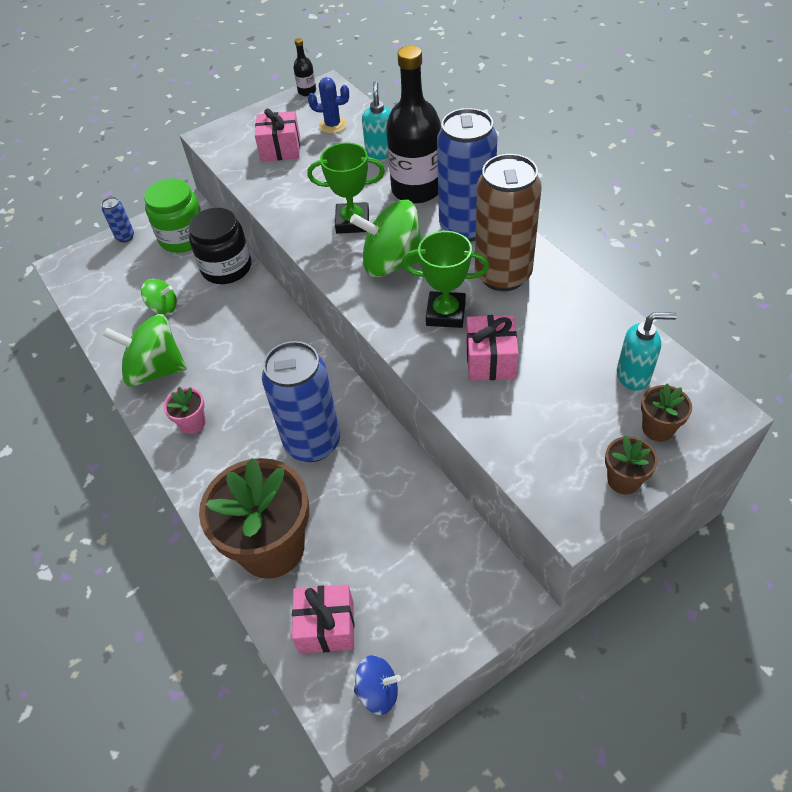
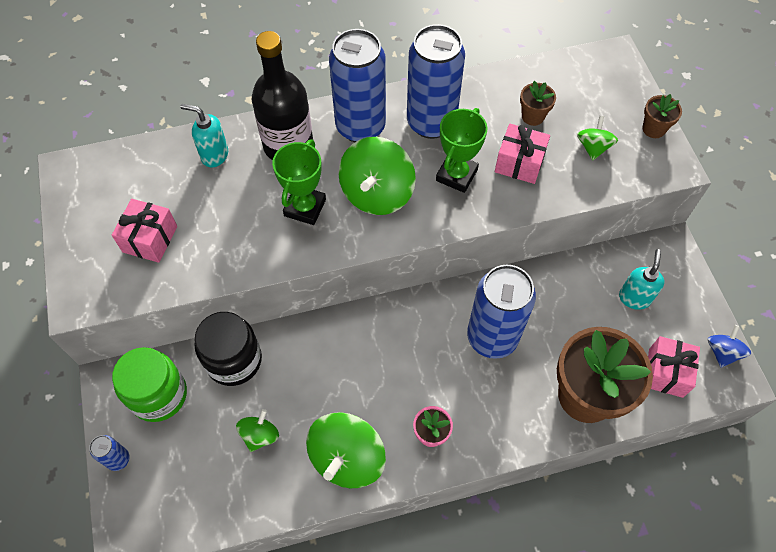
camera: 75 degrees left, 10 degrees up
black bottle [293,38,316,96] -> none
blue cactus [308,77,349,134] -> none
brown can [475,154,542,291] -> blue can [407,24,465,139]
turquoise soap dispenser [617,312,677,391] -> turquoise soap dispenser moved to [619,249,665,310]
brown flower pot [641,384,692,442] -> brown flower pot moved to [520,81,556,126]
none -> green spinning top [577,116,618,161]

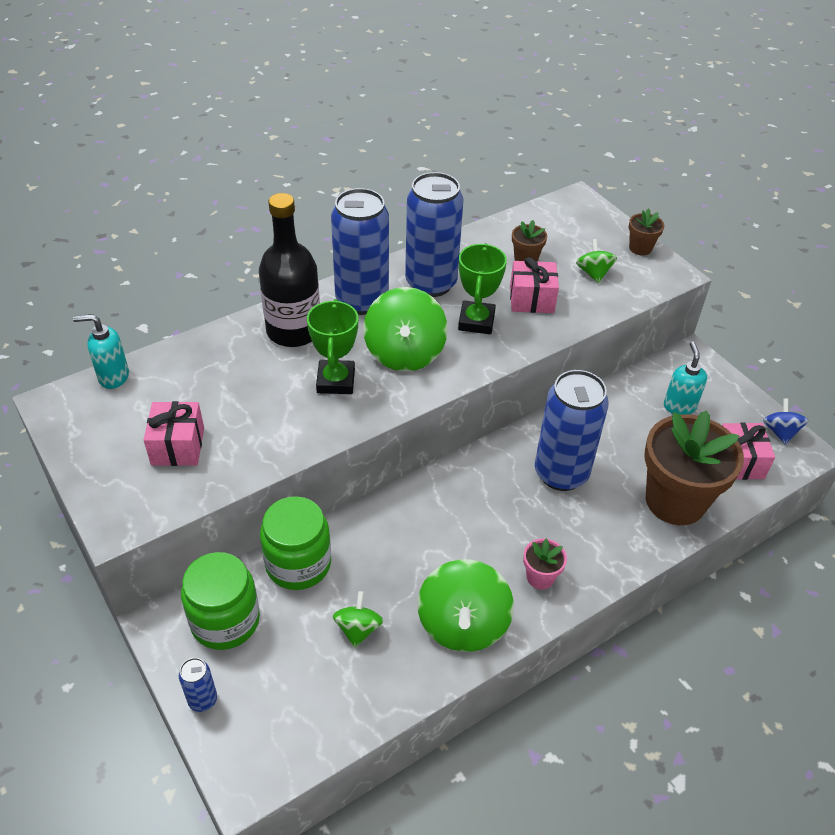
camera: 20 degrees left, 15 degrees down
turquoise soap dispenser [181,104,228,167] -> turquoise soap dispenser moved to [73,314,129,389]
black jar [194,312,262,386] -> green jar [260,496,331,590]

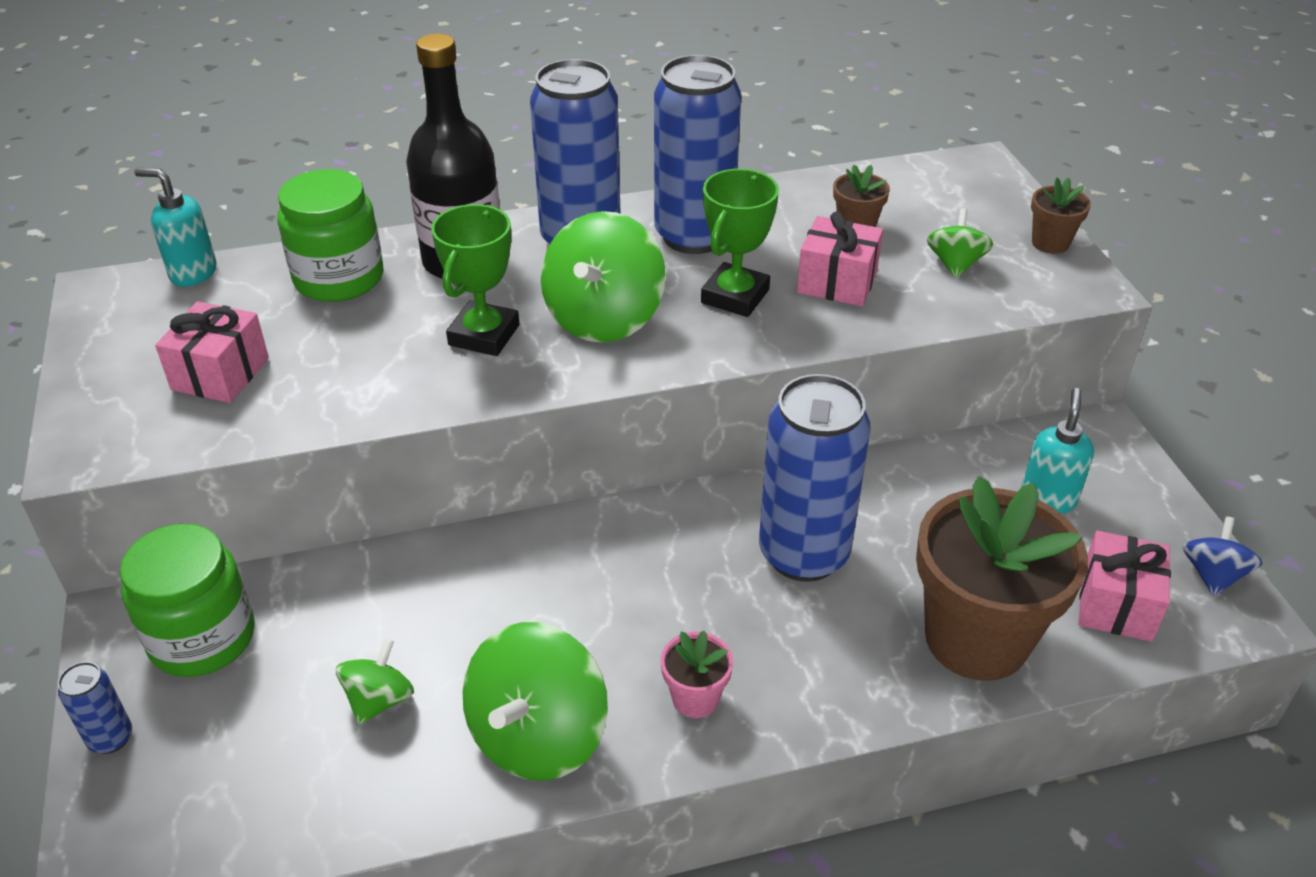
camera: 20 degrees right, 5 degrees down
green jar [260,496,331,590] -> green jar moved to [278,169,383,302]

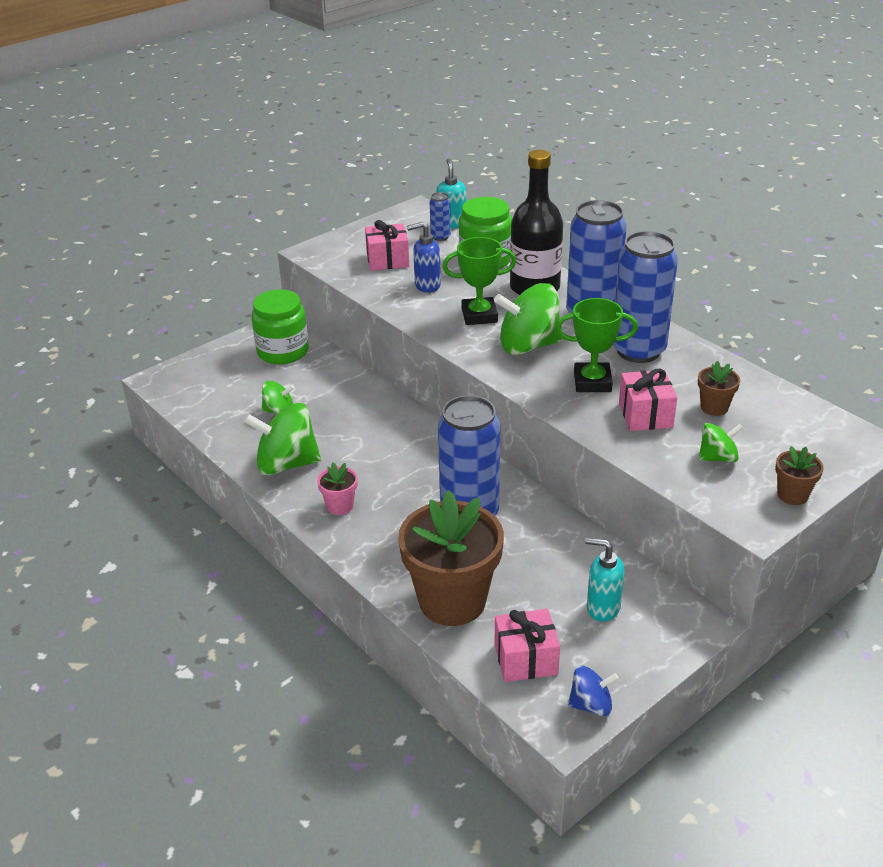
camera: 65 degrees right, 5 degrees down
blue can [58,662,132,754] -> blue can moved to [430,192,451,241]
turquoise soap dispenser [1021,388,1094,514] -> turquoise soap dispenser turned 150 degrees counterclockwise [585,537,625,622]
none -> blue soap dispenser [407,222,441,293]

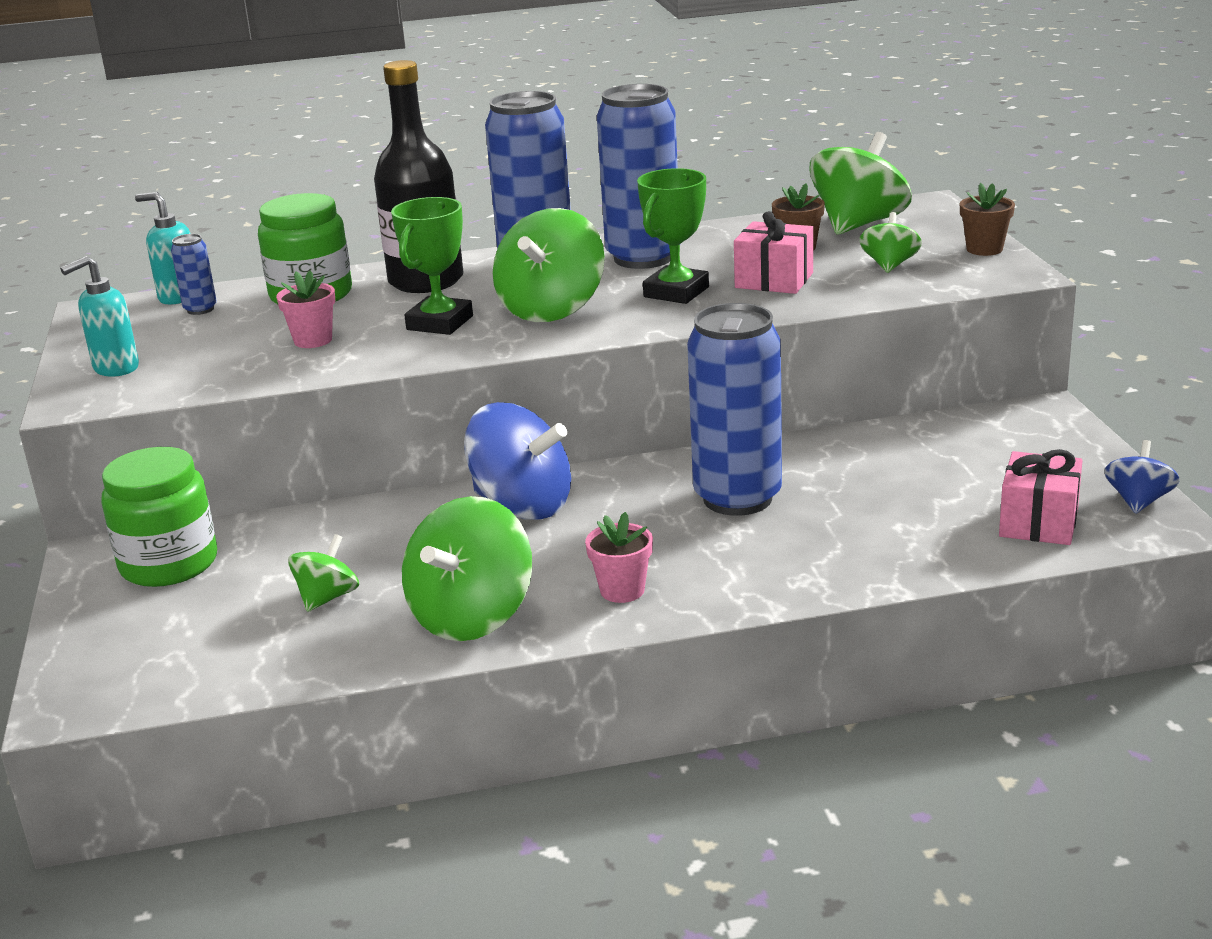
camera: 60 degrees left, 10 degrees down
pink gift [365,220,409,271] -> none
brown flower pot [398,490,504,626] -> none
blue soap dispenser [407,222,441,293] -> pink flower pot [276,271,335,348]
turquoise soap dispenser [585,537,625,622] -> turquoise soap dispenser moved to [60,256,139,377]
none -> blue spinning top [464,402,571,520]
none -> green spinning top [810,132,912,235]

